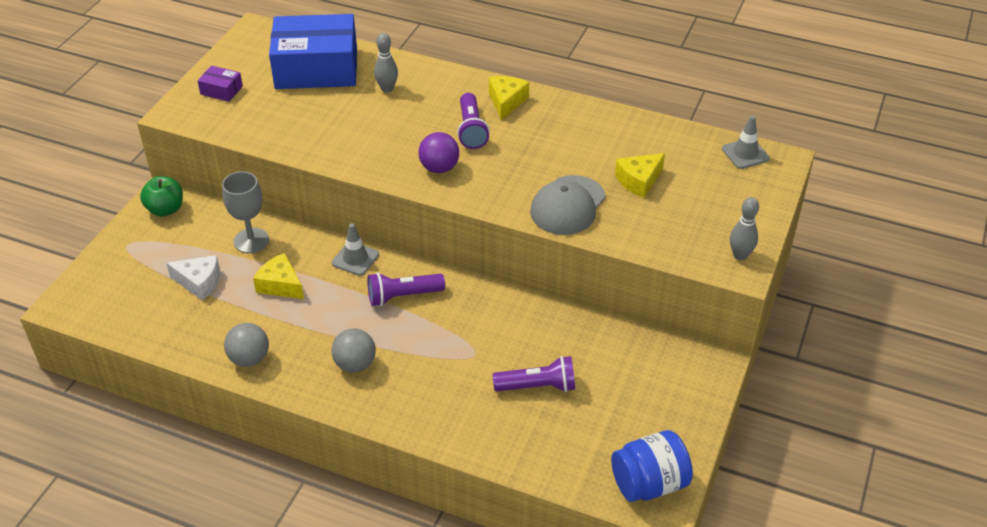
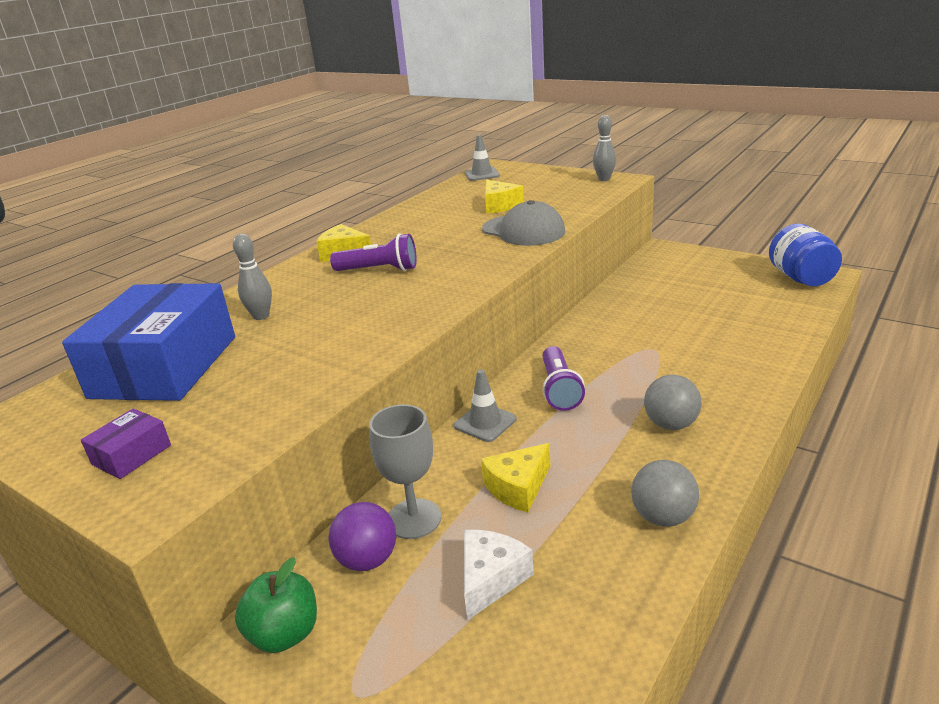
camera: 75 degrees left, 15 degrees down
purple ball [418,132,459,173] -> purple ball moved to [329,502,396,571]
purple flashlight [493,356,575,392] -> none

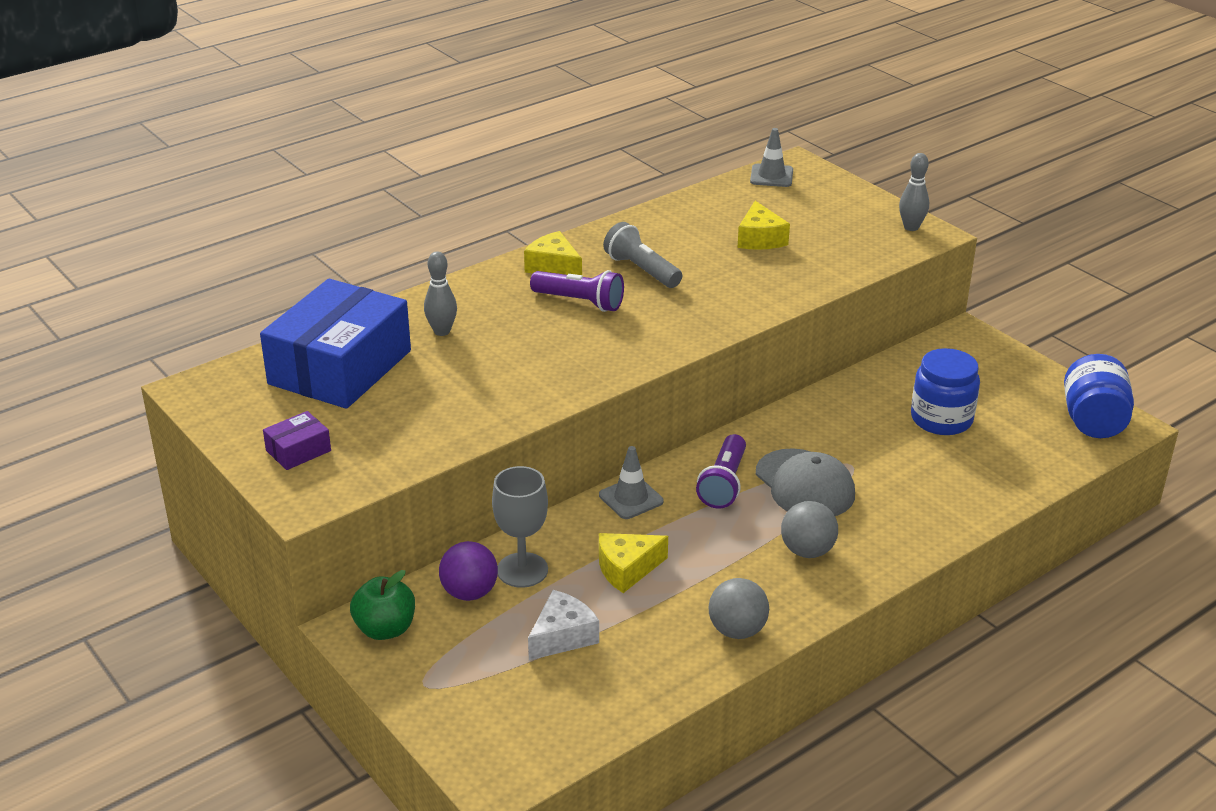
camera: 15 degrees right, 5 degrees up
grey cap [482,200,565,246] -> grey cap moved to [756,448,855,516]
none -> grey flashlight [603,222,682,288]
none -> blue jar [911,348,980,435]

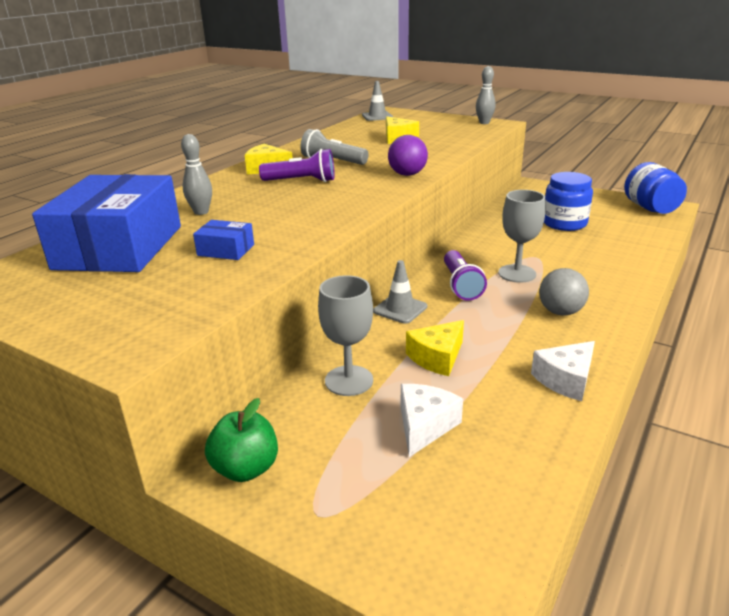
camera: 20 degrees left, 5 degrees down
purple box [263,411,331,470] -> none
purple ball [439,541,498,601] -> purple ball moved to [388,135,428,176]
grey ball [709,578,769,639] -> white cheese [531,341,595,401]
grey cap [756,448,855,516] -> grey goblet [498,190,545,283]
none -> blue box [193,220,254,260]

